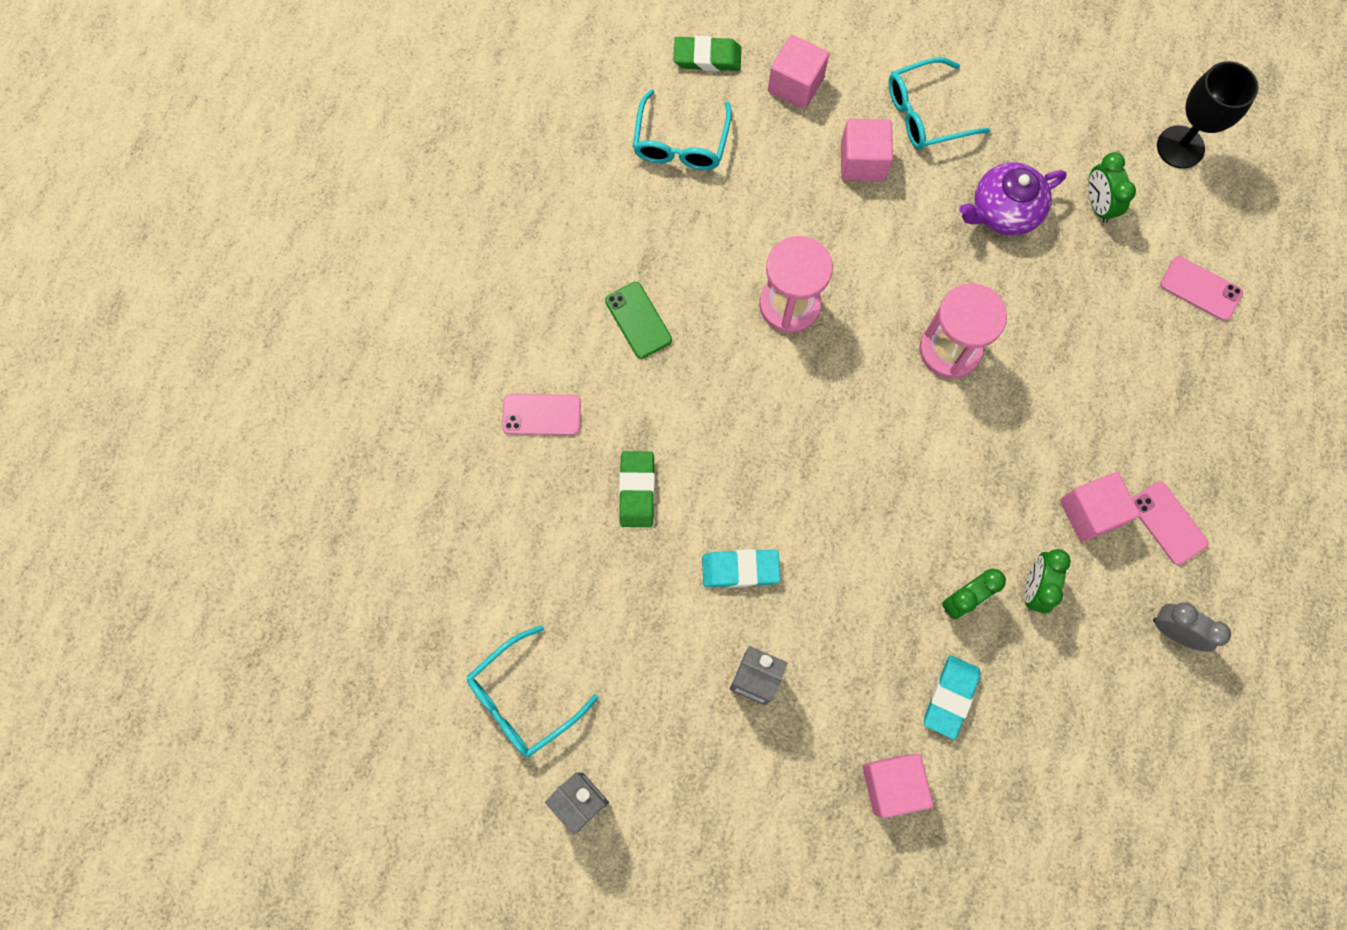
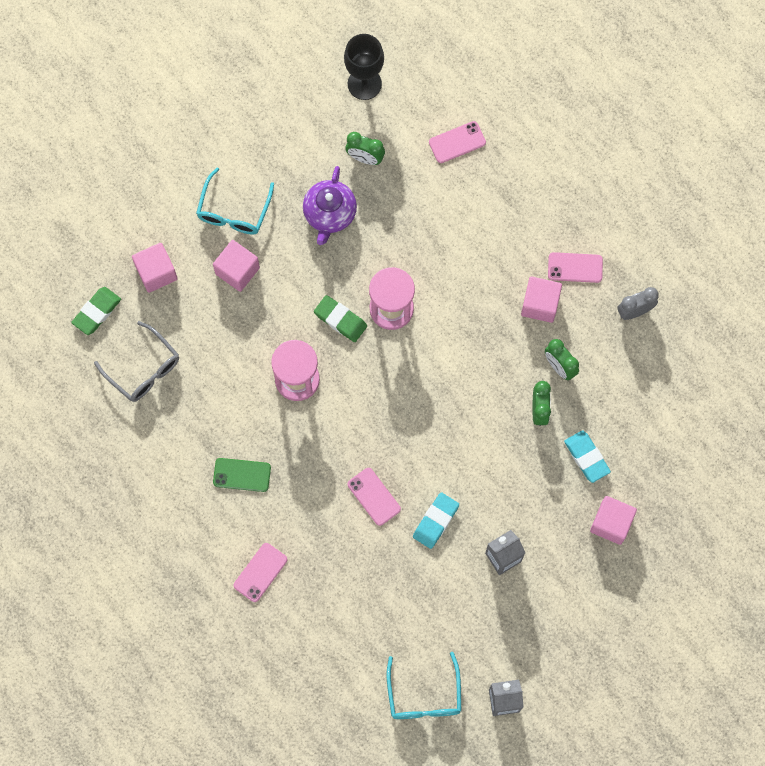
camera: 55 degrees left, 0 degrees up
green eraser [619,451,655,527] -> green eraser moved to [314,295,367,342]
turquoise glasses [633,90,732,170] -> grey glasses [94,321,179,402]
none -> pink phone [347,468,401,526]

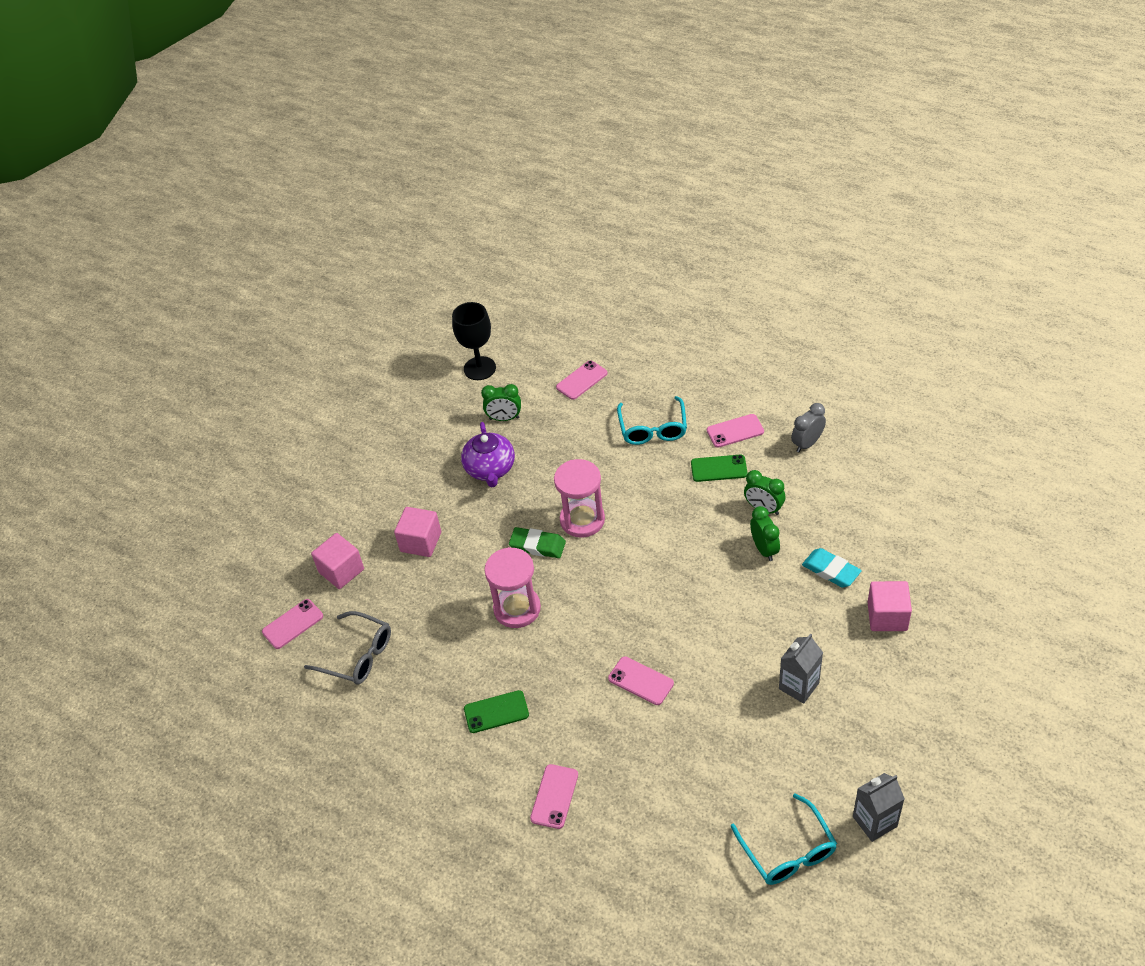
camera: 15 degrees left, 25 degrees down
green eraser [71,287,121,335] -> pink phone [262,599,323,649]
turquoise glasses [196,168,274,235] -> turquoise glasses moved to [617,396,687,445]
turquoise eraser [413,492,459,549] -> none
pink cube [521,277,562,323] -> green phone [691,455,747,482]

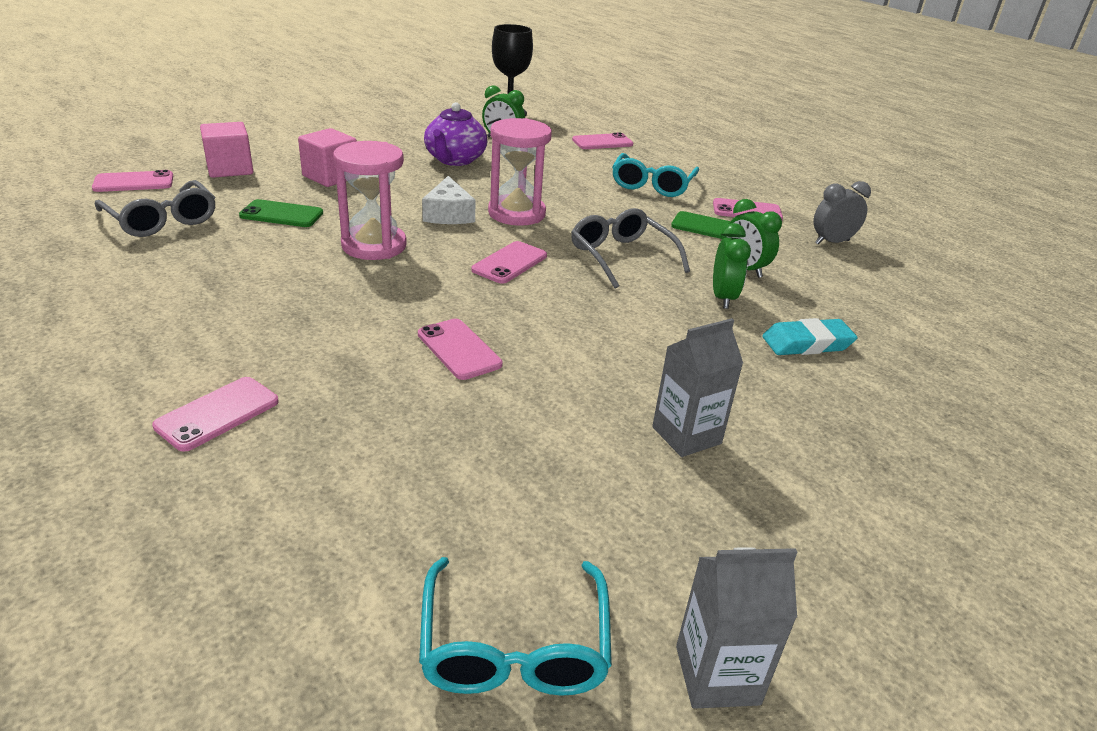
camera: 15 degrees right, 15 degrees down
green phone [464,690,529,733] -> green phone moved to [239,199,323,227]
green eraser [509,527,566,558] -> white cheese [422,176,476,224]
turquoise eraser [802,548,862,587] -> turquoise eraser turned 75 degrees counterclockwise [762,318,858,355]
pink cube [867,581,912,631] -> none
none -> pink phone [471,241,547,284]
none -> grey glasses [571,208,690,288]

